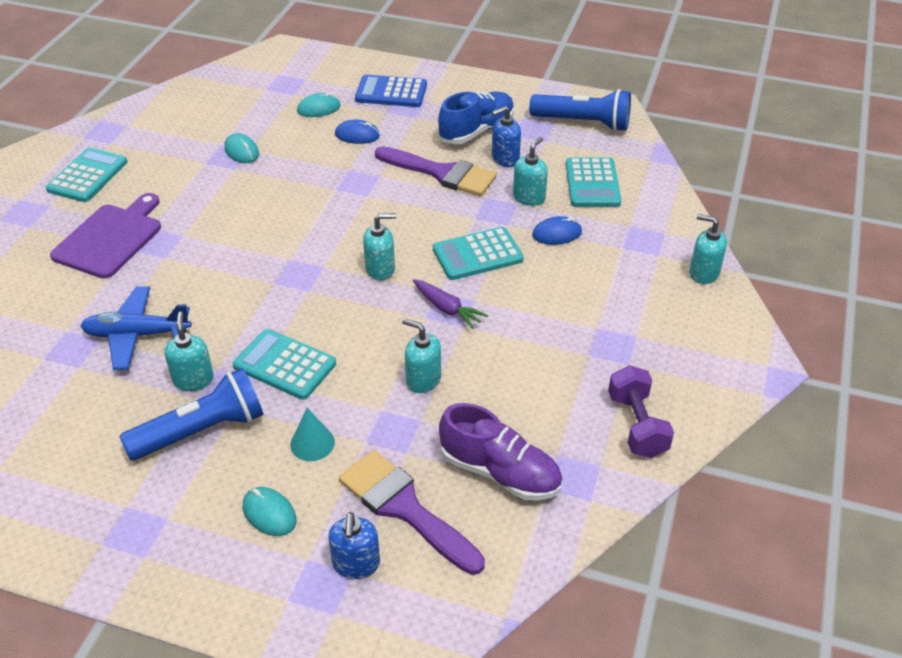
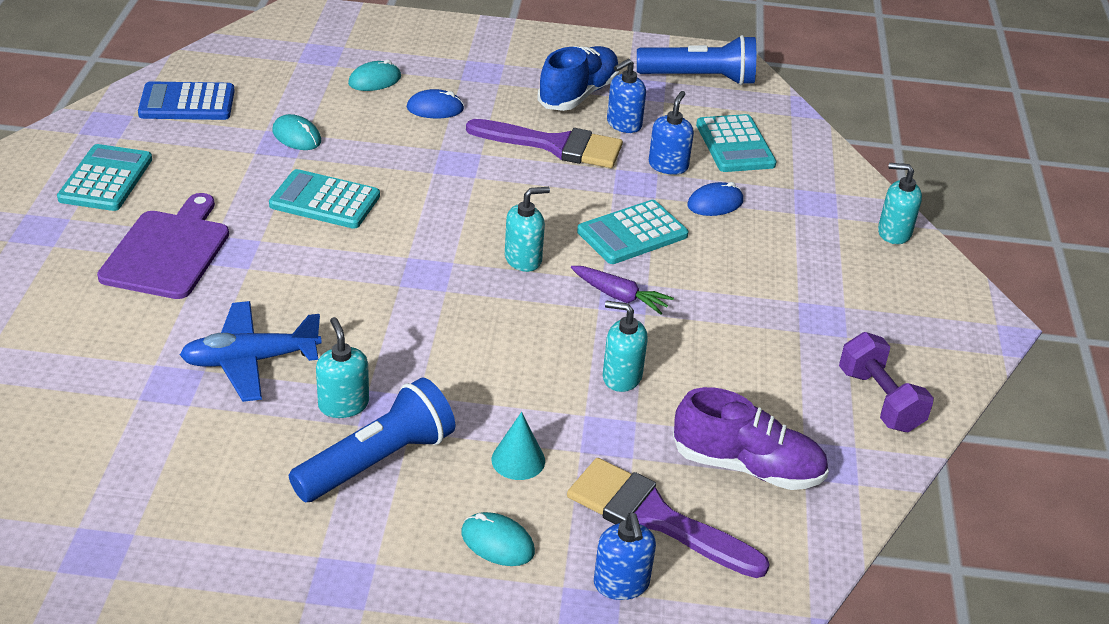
camera: 15 degrees left, 5 degrees down
turquoise calculator [233,329,336,400] -> turquoise calculator moved to [269,169,380,229]
blue calculator [355,75,427,107] -> blue calculator moved to [138,81,235,120]
turquoise soap dispenser [513,137,548,206] -> blue soap dispenser [649,91,694,175]

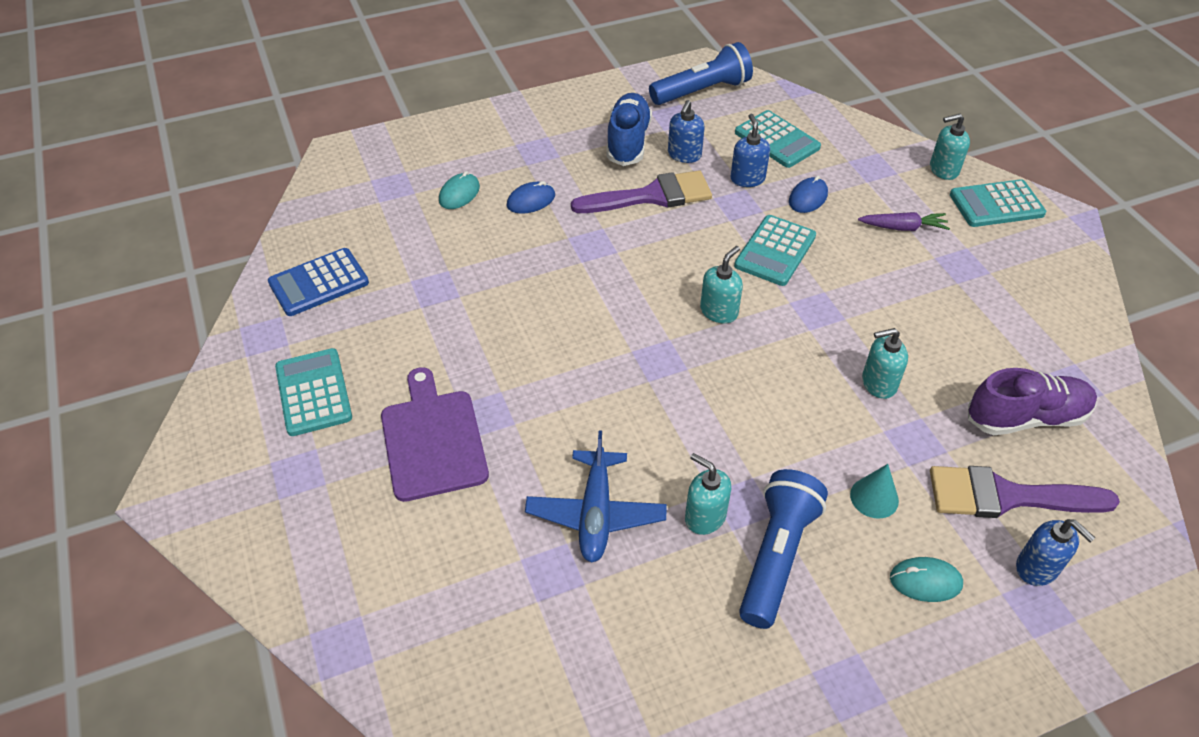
camera: 25 degrees left, 10 degrees up
blue plane [180,301,322,402] -> blue plane turned 45 degrees counterclockwise [525,431,667,563]
turquoise calculator [269,169,380,229] -> turquoise calculator moved to [950,179,1046,227]
turquoise mouse [272,114,321,150] -> none
purple carrot [571,266,674,315] -> purple carrot moved to [858,212,950,231]
purple dumbbell [839,332,934,432] -> none

